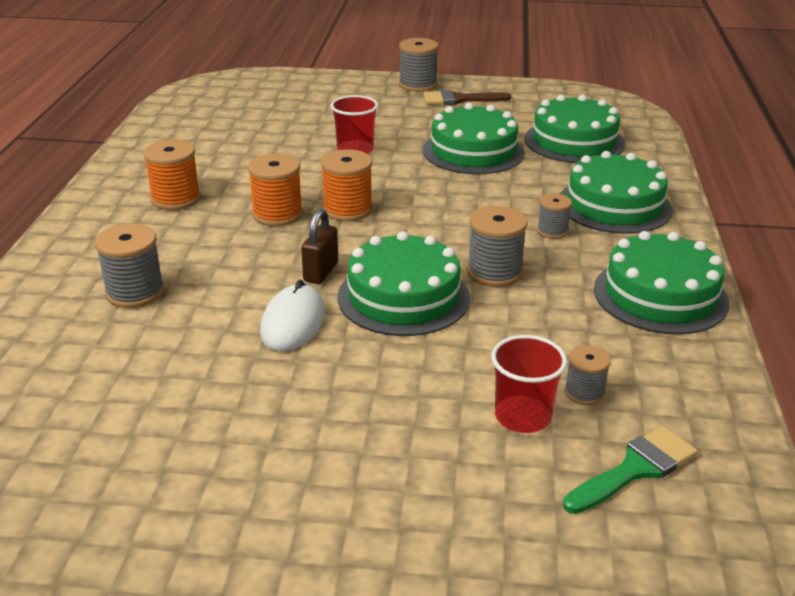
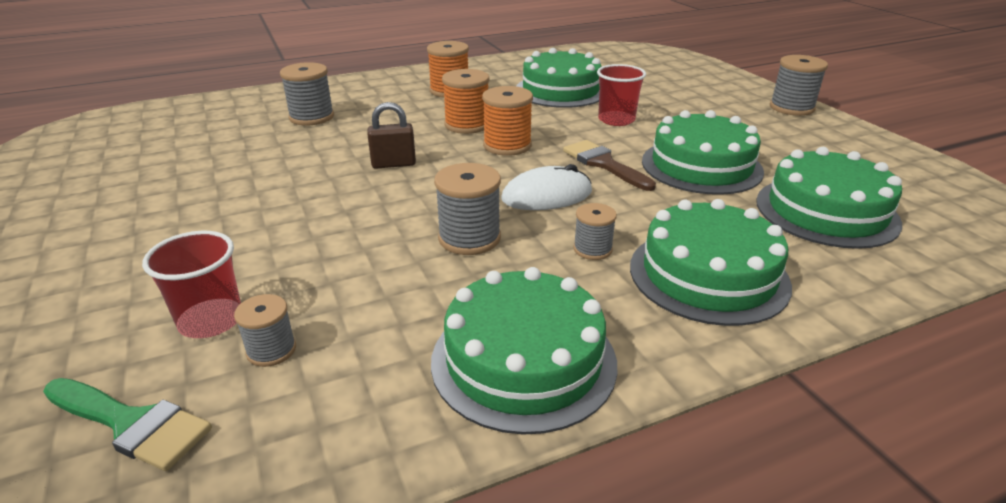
camera: 60 degrees right, 0 degrees up
white mouse [260,280,325,351] -> white mouse moved to [501,164,592,210]
green cake [338,231,470,336] -> green cake moved to [517,48,602,108]
brown brush [423,90,511,105] -> brown brush moved to [563,140,656,191]

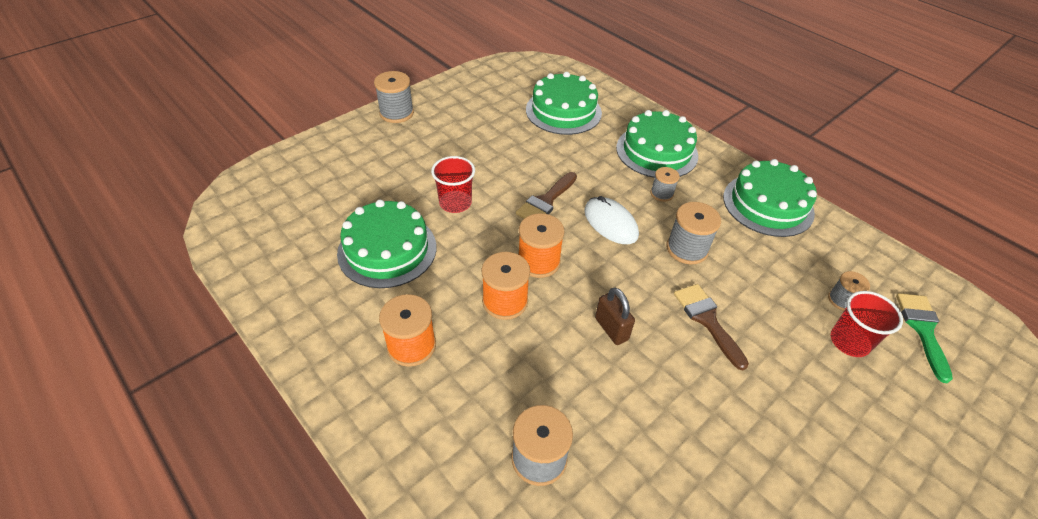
camera: 110 degrees left, 15 degrees up
green cake [642,110,764,195] -> none
none -> brown brush [674,284,749,370]

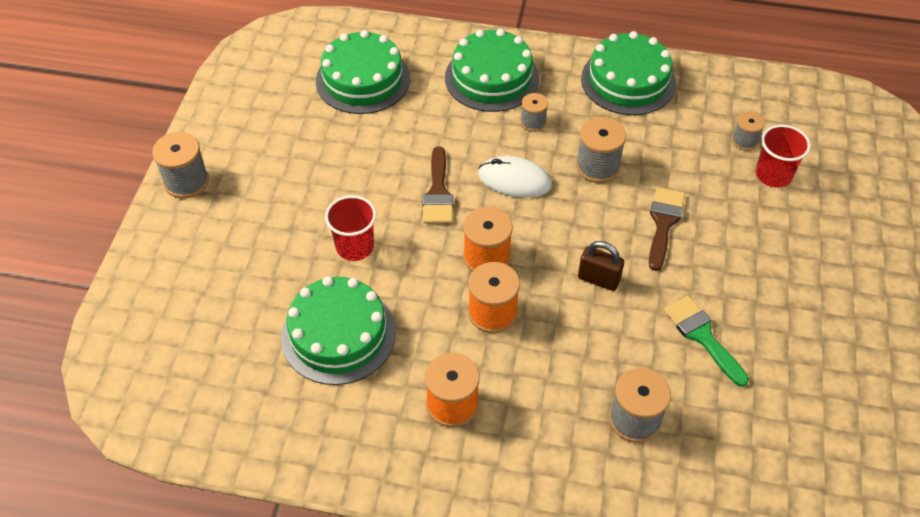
camera: 35 degrees left, 5 degrees up
brown brush [674,284,749,370] -> brown brush turned 75 degrees clockwise [649,187,685,271]
green brush [896,293,953,383] -> green brush moved to [664,296,749,387]

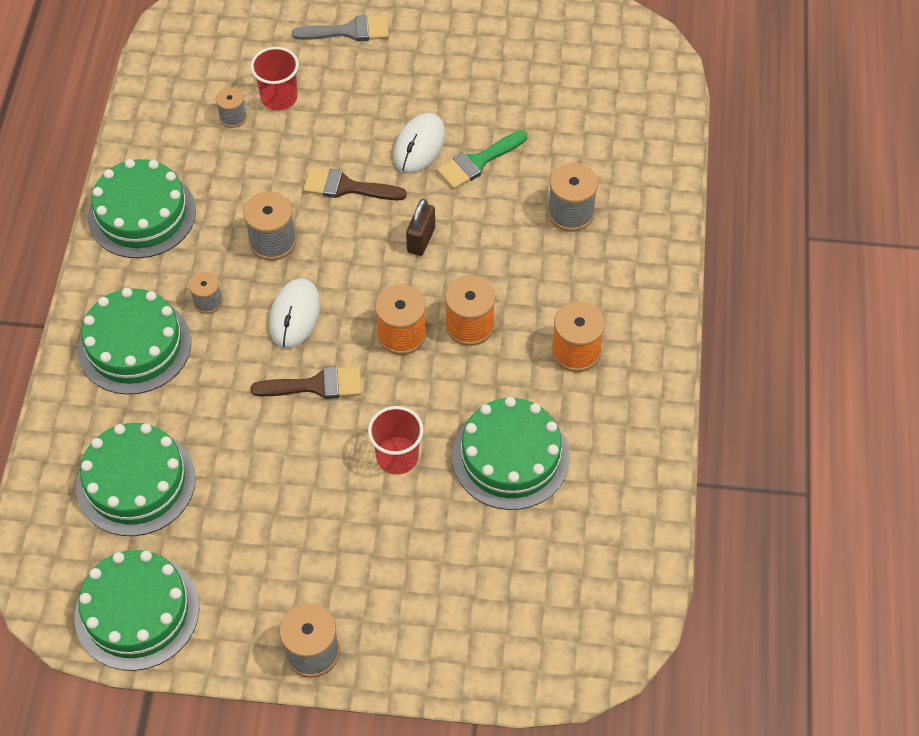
camera: 95 degrees left, 5 degrees up
none -> green cake [74,550,199,671]
none -> grey brush [292,15,389,41]
none -> white mouse [393,113,445,173]

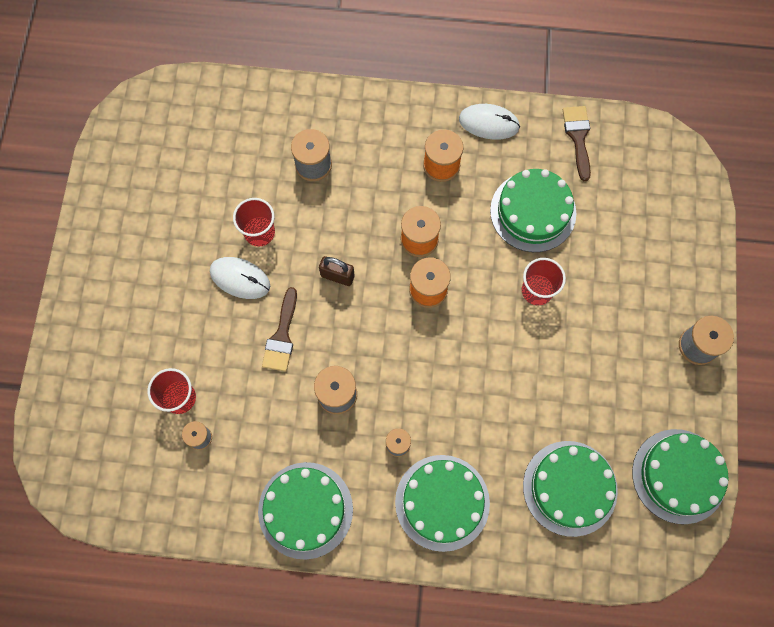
camera: 90 degrees left, 15 degrees up
brown brush [251,366,362,399] -> brown brush moved to [563,106,591,181]
white mouse [269,279,320,349] -> white mouse moved to [459,104,520,140]
grey brush [292,15,389,41] -> none
green brush [437,130,527,189] -> red cup [233,198,275,247]

